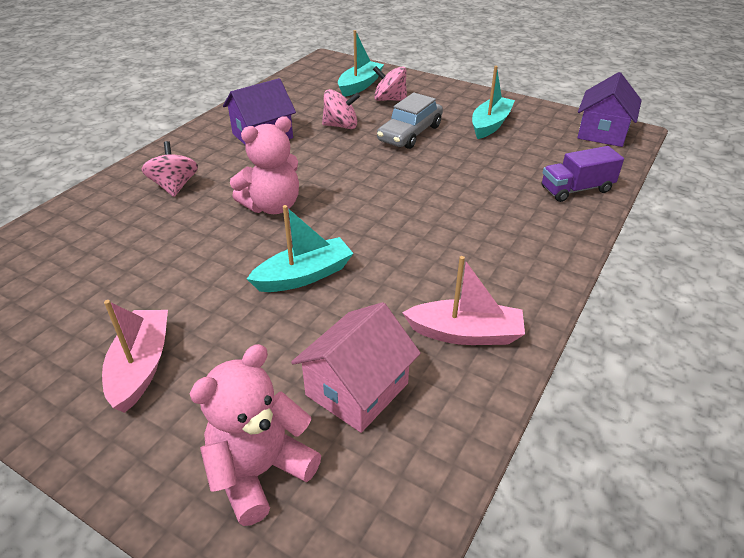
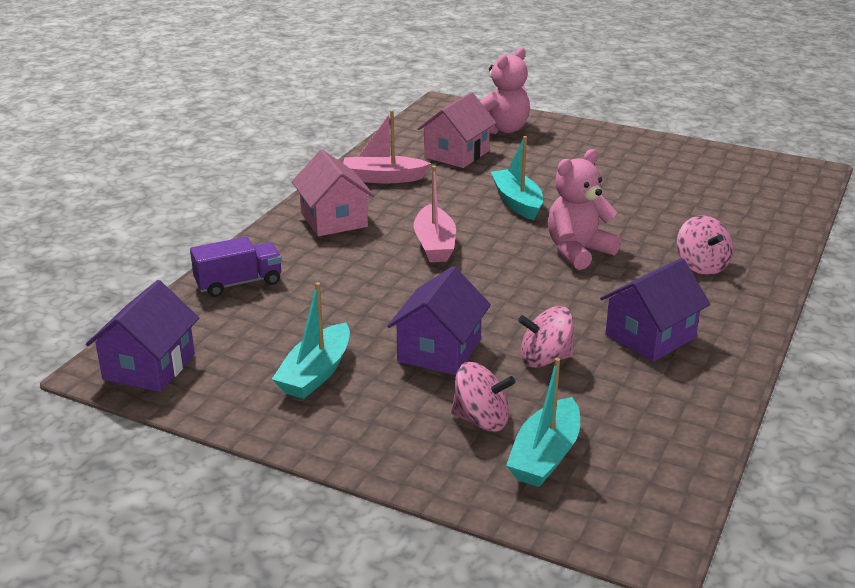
camera: 175 degrees right, 10 degrees down
pink boat [102,300,168,413] -> pink boat moved to [414,166,456,262]
turquoise boat [247,205,354,292] -> turquoise boat turned 105 degrees clockwise [491,136,543,220]
grey car [377,92,443,149] -> purple house [387,266,491,375]
none -> pink house [292,150,375,236]

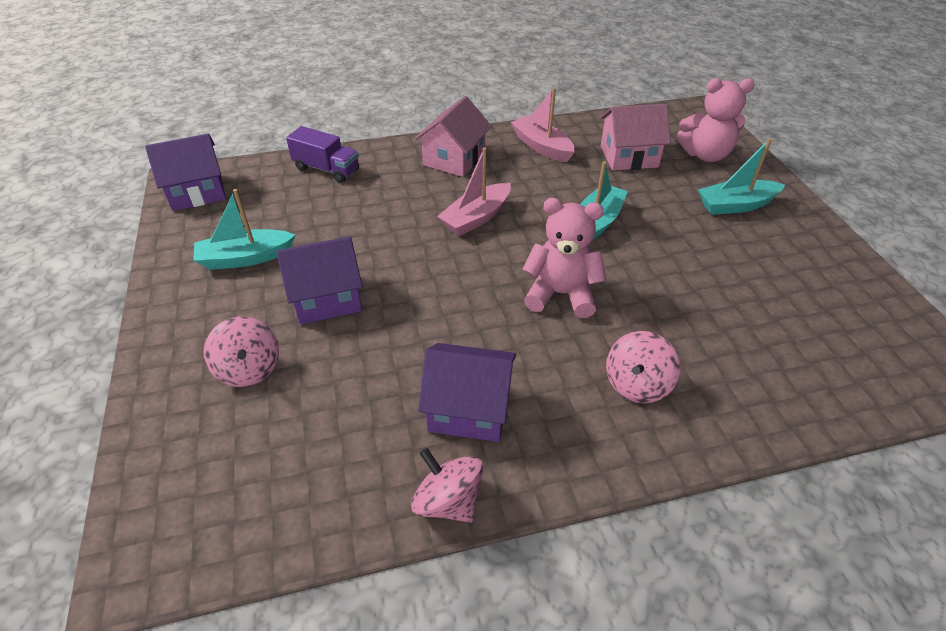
camera: 50 degrees right, 15 degrees up
turquoise boat [506,358,580,487] -> turquoise boat moved to [698,138,785,215]
pink spinning top [518,306,574,368] -> pink spinning top moved to [411,448,483,523]

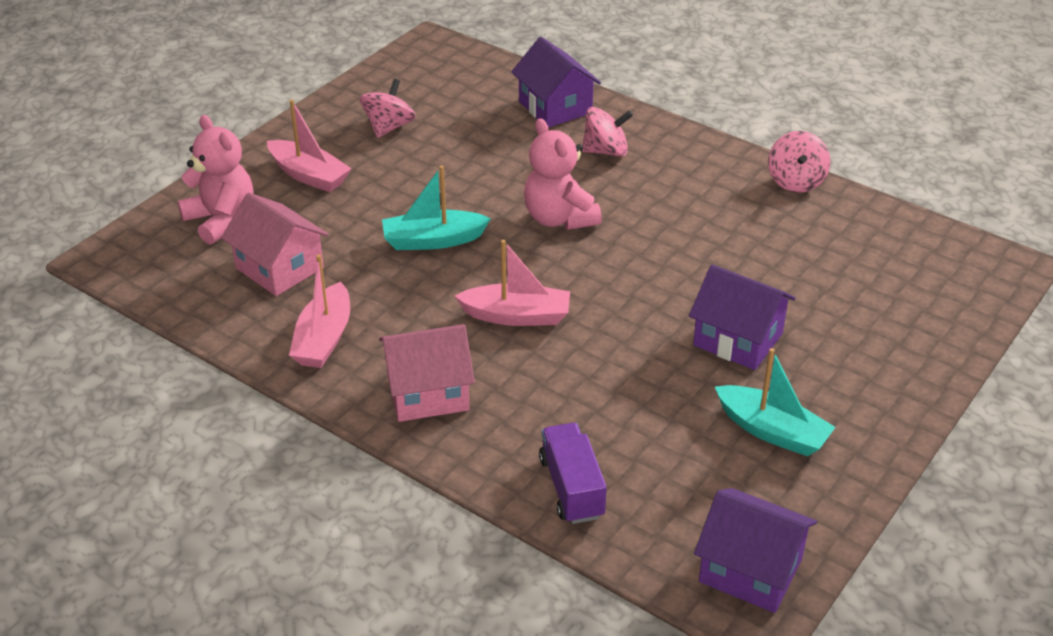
camera: 130 degrees left, 5 degrees down
pink spinning top [204,317,279,387] -> pink spinning top moved to [360,79,416,138]
purple house [418,343,516,442] -> purple house moved to [511,37,601,128]
turquoise boat [698,138,785,215] -> pink boat [267,99,352,192]

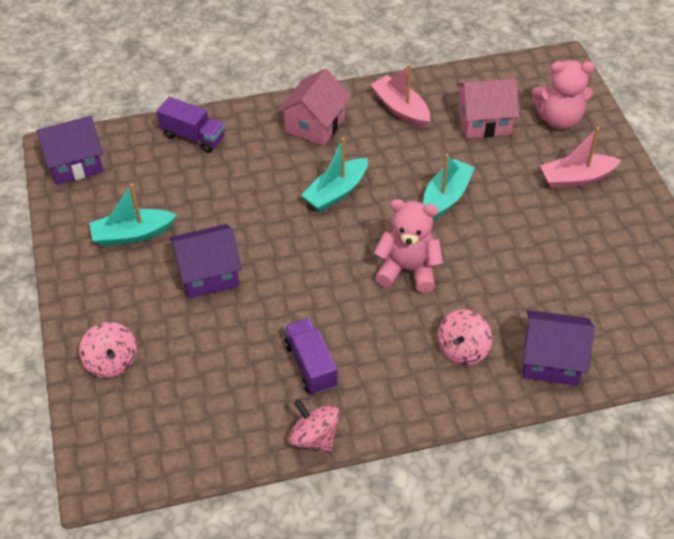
camera: 130 degrees right, 10 degrees up
pink spinning top [360,79,416,138] -> pink spinning top moved to [79,322,137,378]
pink boat [455,240,570,326] -> turquoise boat [301,138,368,212]
none -> purple truck [284,318,337,395]

